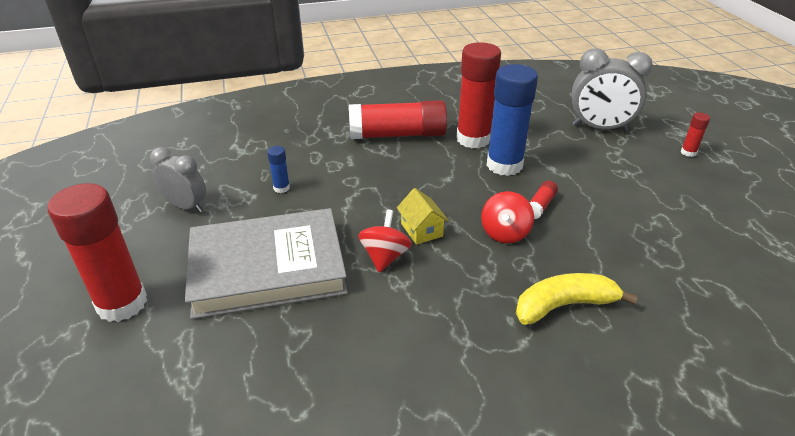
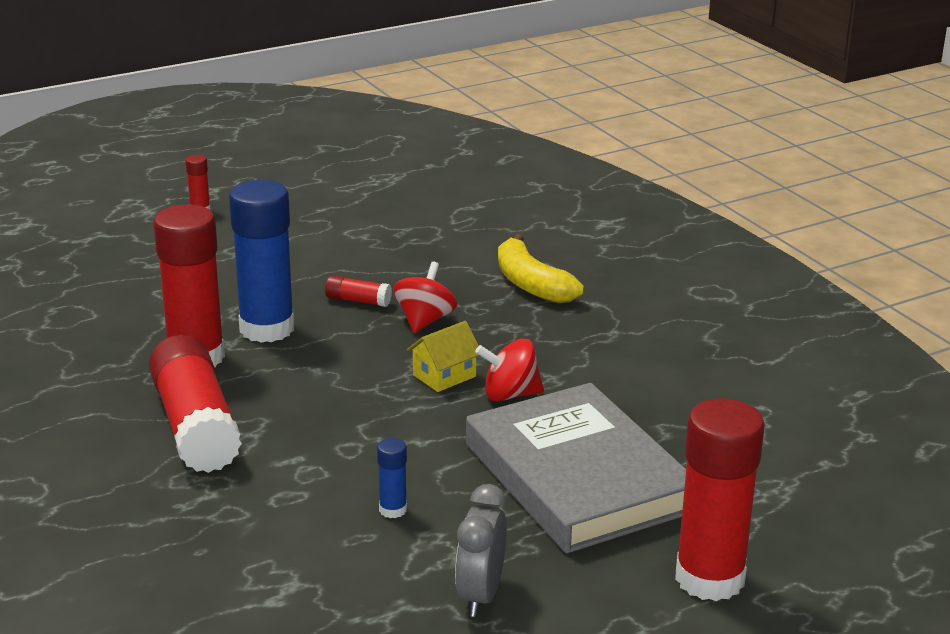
camera: 105 degrees left, 10 degrees down
red spinning top [481,191,534,243] -> red spinning top turned 75 degrees counterclockwise [393,262,457,333]
grey clock [572,48,653,131] -> none

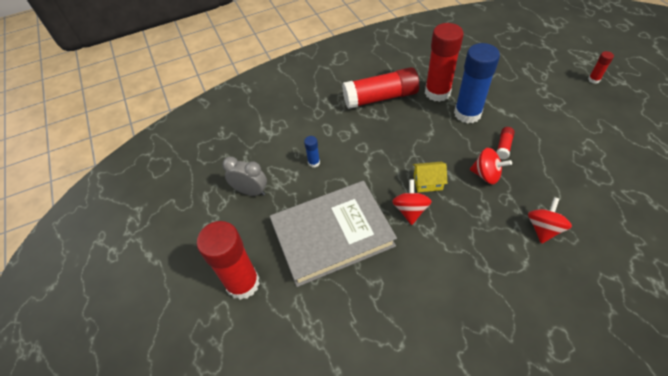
camera: 100 degrees right, 25 degrees up
yellow house [407,321,480,392] -> yellow house turned 60 degrees counterclockwise [413,162,447,192]
yellow banana [498,234,584,303] -> red spinning top [528,197,572,244]

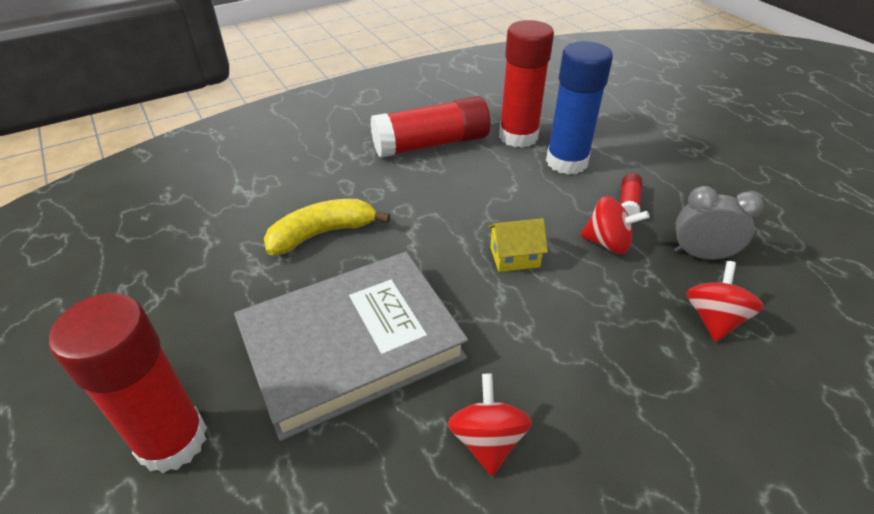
camera: 10 degrees left, 10 degrees down
grey clock [222,157,267,196] -> grey clock moved to [674,186,763,260]
blue glue stick [304,136,320,168] -> yellow banana [264,199,390,255]
red spinning top [392,179,432,225] -> red spinning top moved to [448,374,532,476]
red glue stick [588,51,614,83] -> none

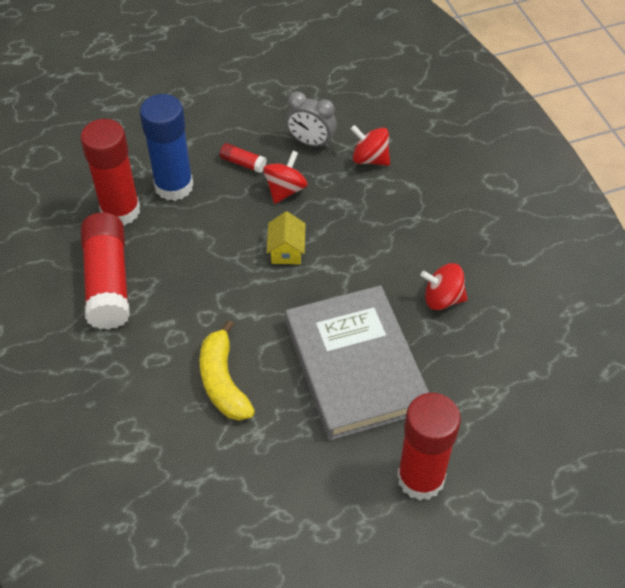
camera: 80 degrees left, 10 degrees up
grey clock [674,186,763,260] -> grey clock turned 90 degrees counterclockwise [286,91,337,148]

